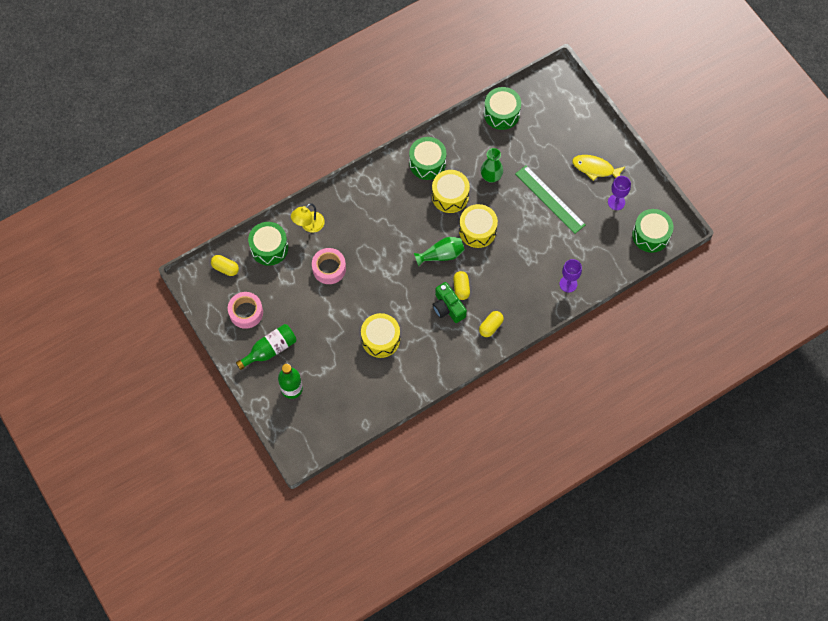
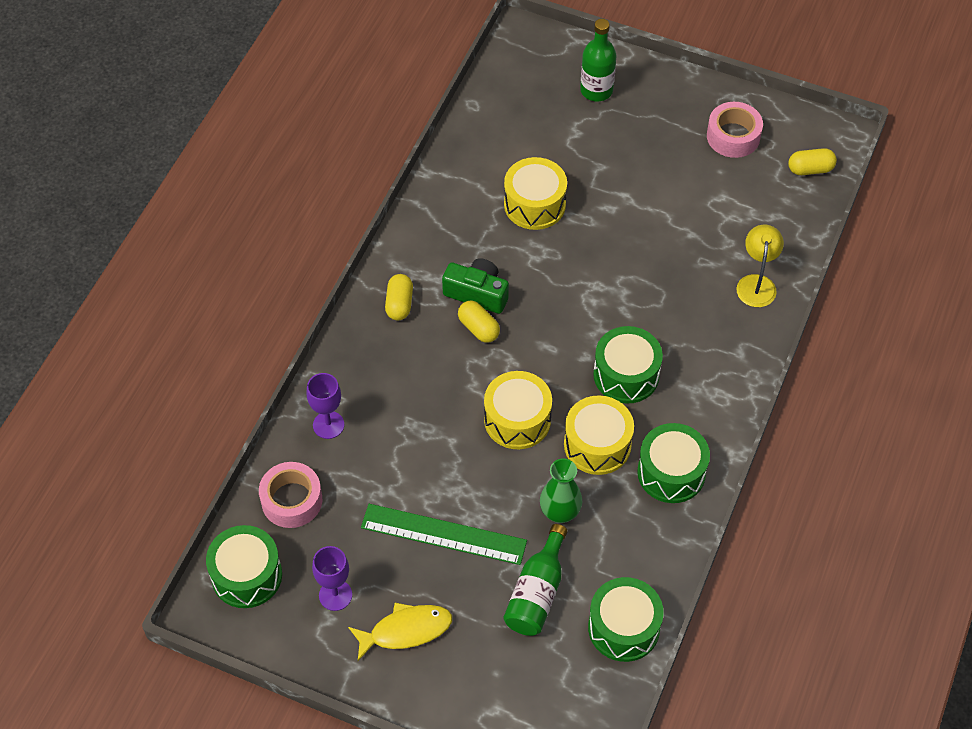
camera: 145 degrees right, 10 degrees down
green bottle [236,324,297,370] -> green bottle moved to [503,524,567,636]
green drum [248,222,288,266] -> green drum moved to [593,326,663,404]
pink tape [312,248,346,284] -> pink tape moved to [259,462,322,528]
green vase [414,237,465,267] -> none

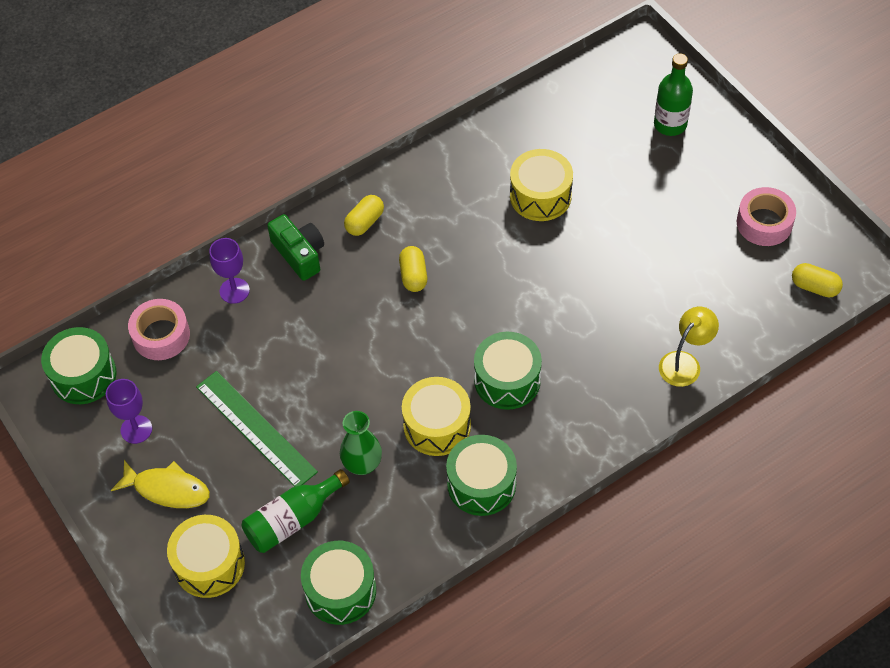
camera: 35 degrees right, 0 degrees up
green camera [442,258,509,314] -> green camera moved to [267,214,324,281]
yellow drum [484,371,552,449] -> yellow drum moved to [167,515,245,598]

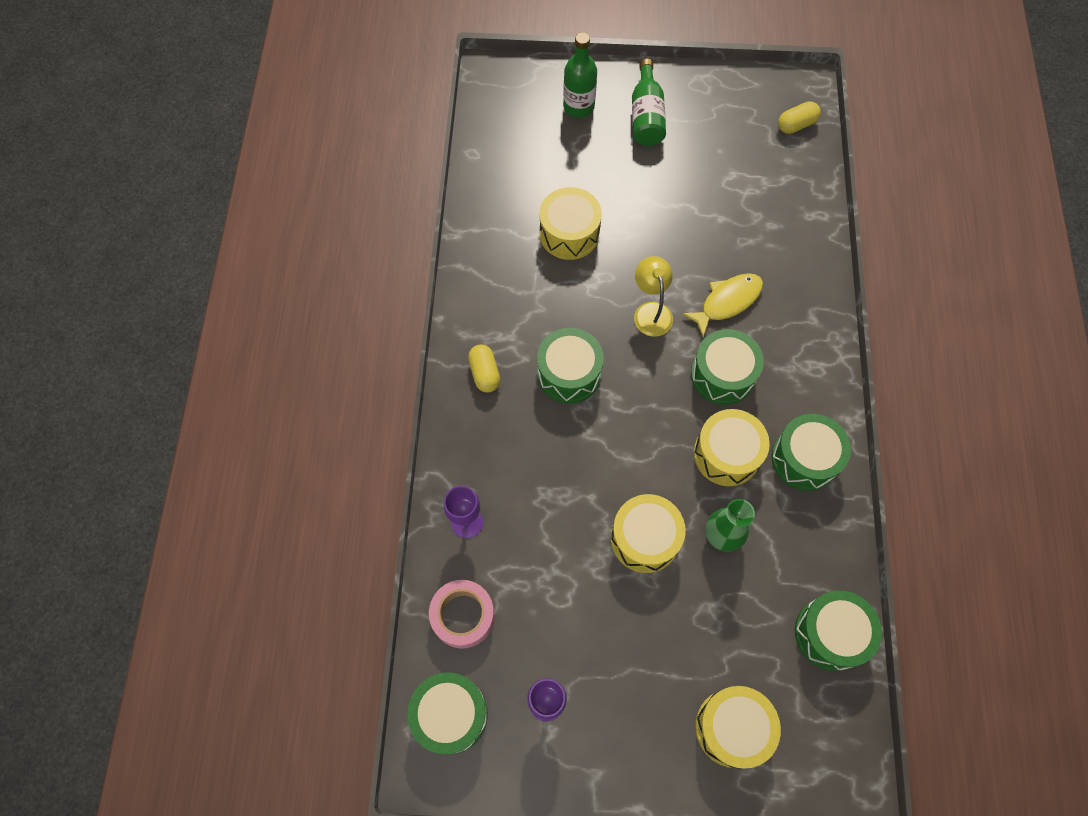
camera: 55 degrees left, 10 degrees up
yellow fish [111,460,210,508] -> yellow fish moved to [682,273,763,337]
green ruler [196,371,318,487] -> none
green bottle [241,469,350,553] -> green bottle moved to [632,59,666,146]
green camera [267,214,324,281] -> none
yellow capsule [399,246,427,292] -> green drum [537,328,604,403]
yellow lamp [659,307,719,387] -> yellow lamp moved to [634,256,673,337]
pink tape [737,187,796,246] -> none
none -> yellow drum [611,494,686,573]

